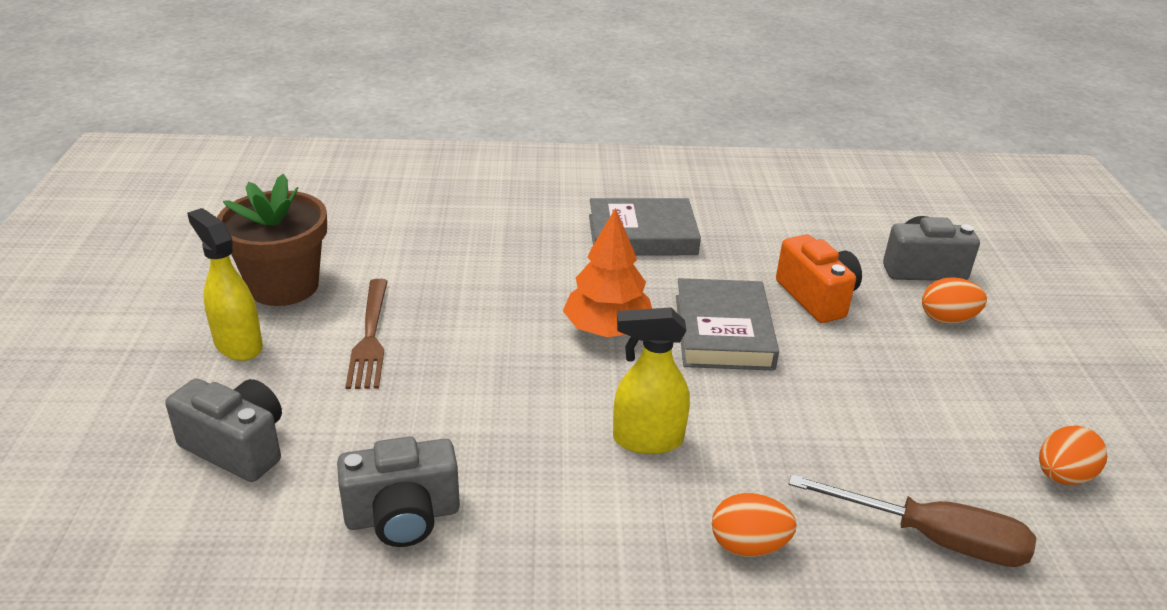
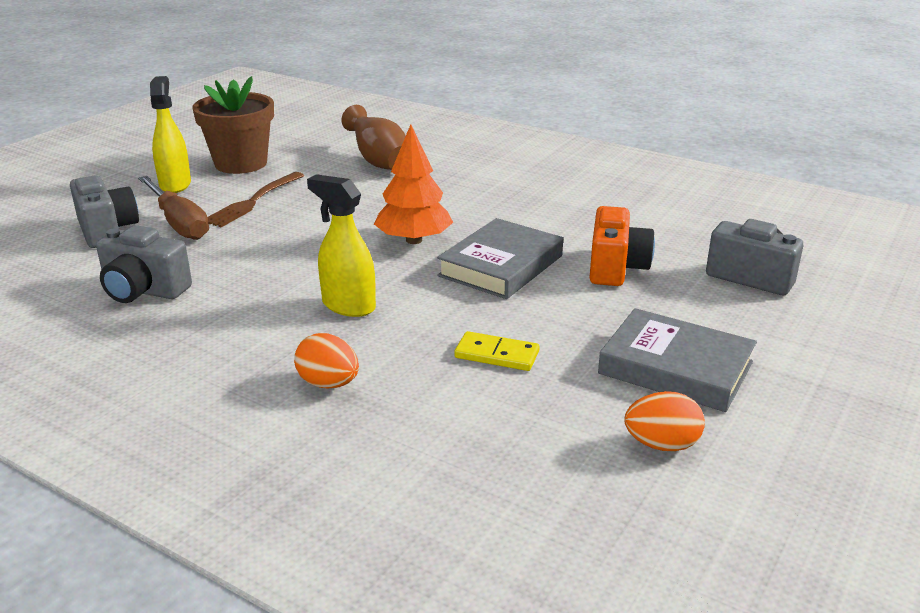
camera: 35 degrees right, 5 degrees down
grey book [589,198,701,256] -> grey book moved to [598,308,757,412]
brown screwdriver [789,474,1036,567] -> brown screwdriver moved to [138,176,209,240]
orange egg [922,277,987,324] -> none
none -> brown vase [341,105,406,170]
none -> yellow domino [454,331,539,371]

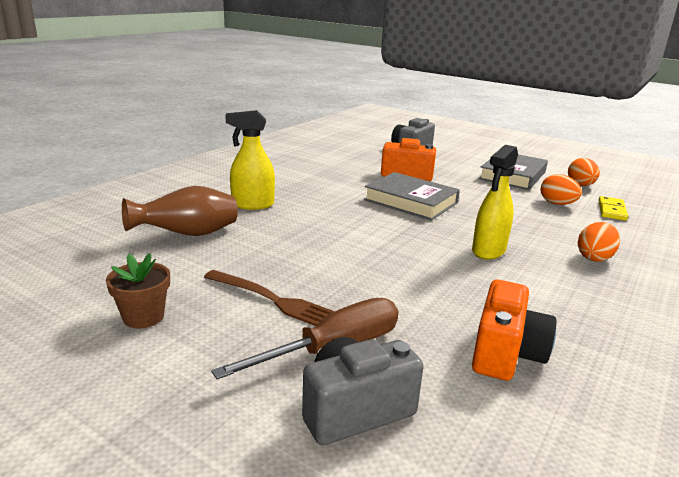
camera: 90 degrees left, 5 degrees down
grey camera [96,225,192,303] -> orange camera [472,280,557,381]
yellow spray bottle [150,76,191,193] -> yellow spray bottle moved to [225,110,275,210]
brown flower pot [193,76,274,174] -> brown flower pot [106,253,170,328], size x0.55
orange tree [374,124,453,244] -> none
yellow domino [454,331,539,371] -> yellow domino moved to [599,196,628,221]
none -> orange egg [540,174,582,205]

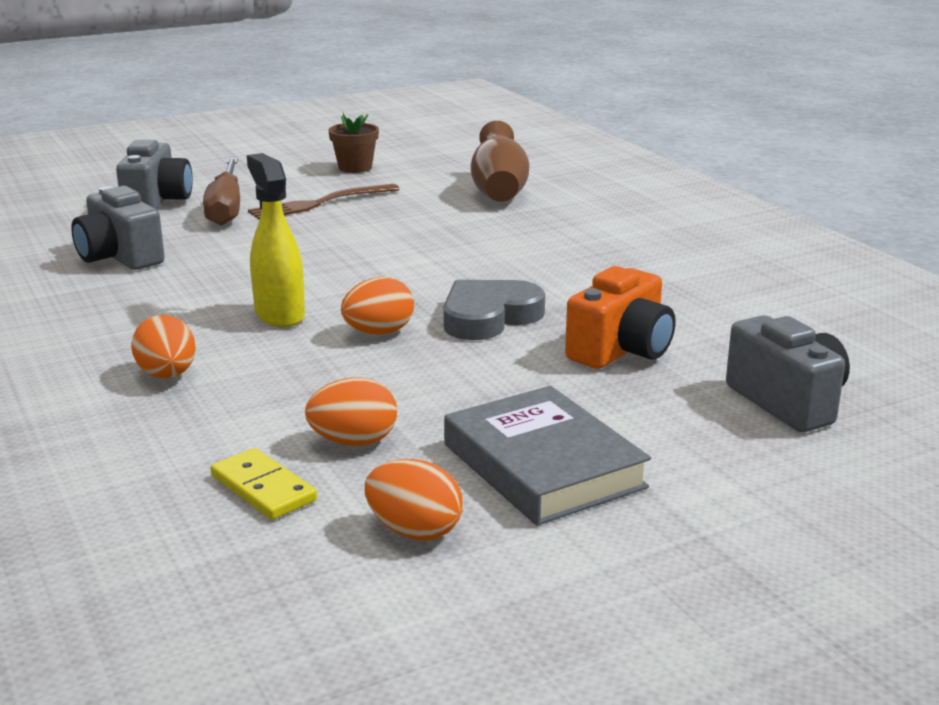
camera: 120 degrees right, 0 degrees up
yellow spray bottle [225,110,275,210] -> none
grey book [364,172,460,221] -> grey heart [443,280,545,340]
orange camera [472,280,557,381] -> grey camera [71,186,165,270]
none -> orange egg [341,277,414,335]

